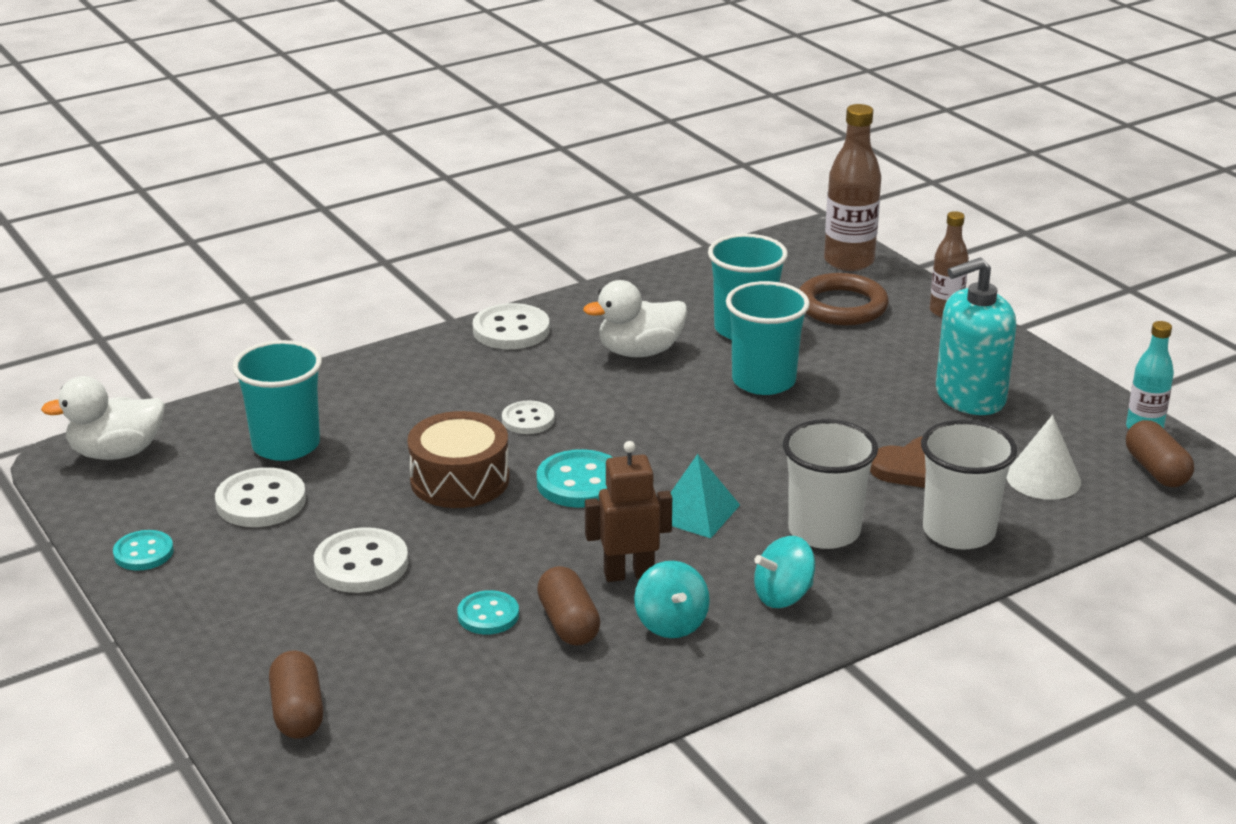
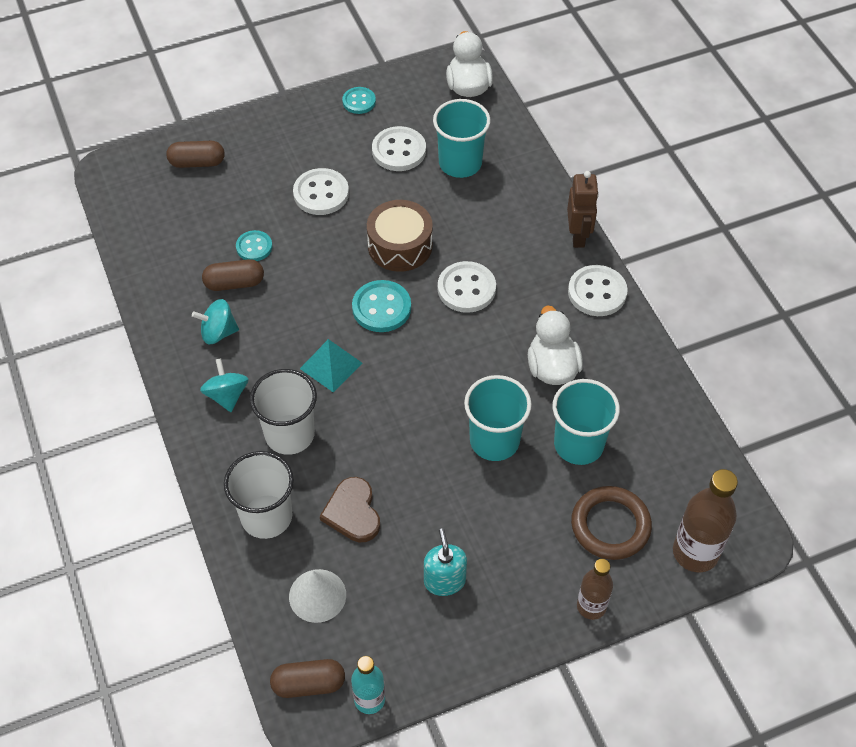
camera: 100 degrees right, 25 degrees up
white button [502,400,554,434] -> white button [438,261,496,313], size x1.58
brown robot [585,441,672,582] -> brown robot moved to [567,171,599,248]
turquoise soap dispenser [936,258,1016,415] -> turquoise soap dispenser [424,528,467,596], size x0.62

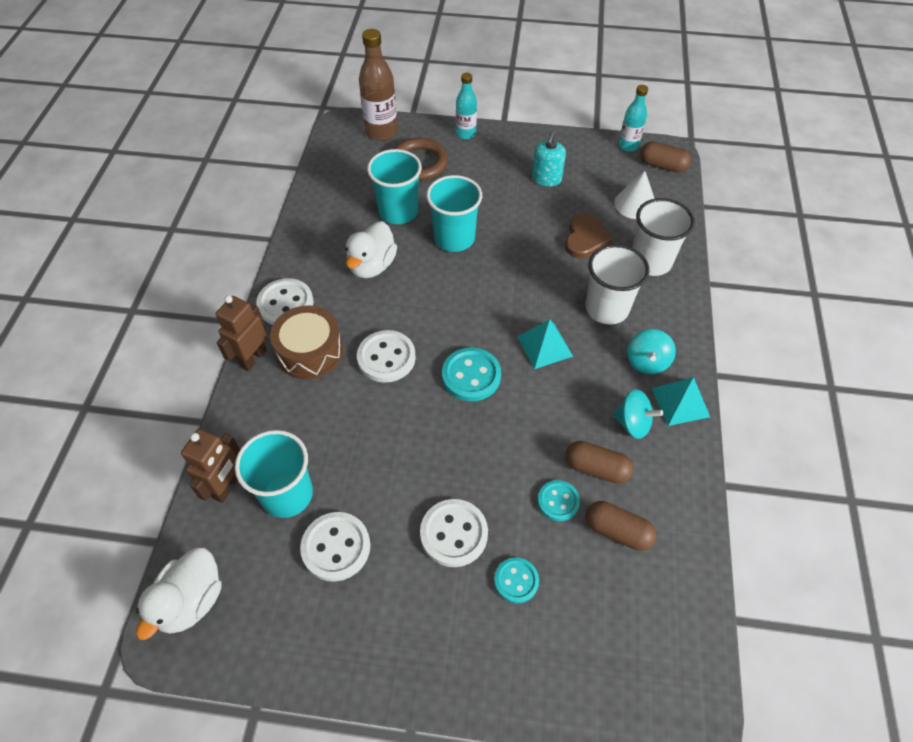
camera: 150 degrees left, 0 degrees up
brown capsule [166,141,225,168] -> brown capsule moved to [586,501,657,551]
turquoise button [342,87,376,114] -> turquoise button moved to [494,557,539,603]
brown drum [367,200,433,272] -> brown drum moved to [270,305,343,380]
brown bottle [577,559,613,620] -> turquoise bottle [456,73,477,139]
none -> brown robot [181,429,240,503]
none -> turquoise pyramid [651,377,710,426]

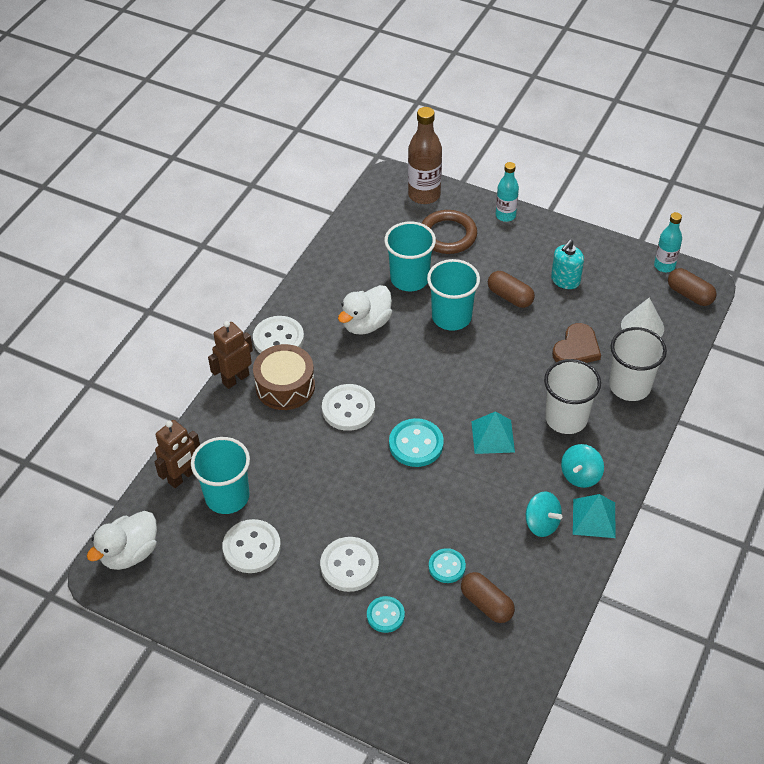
camera: 20 degrees right, 5 degrees down
brown capsule [565,441,633,484] -> brown capsule moved to [488,271,535,308]

